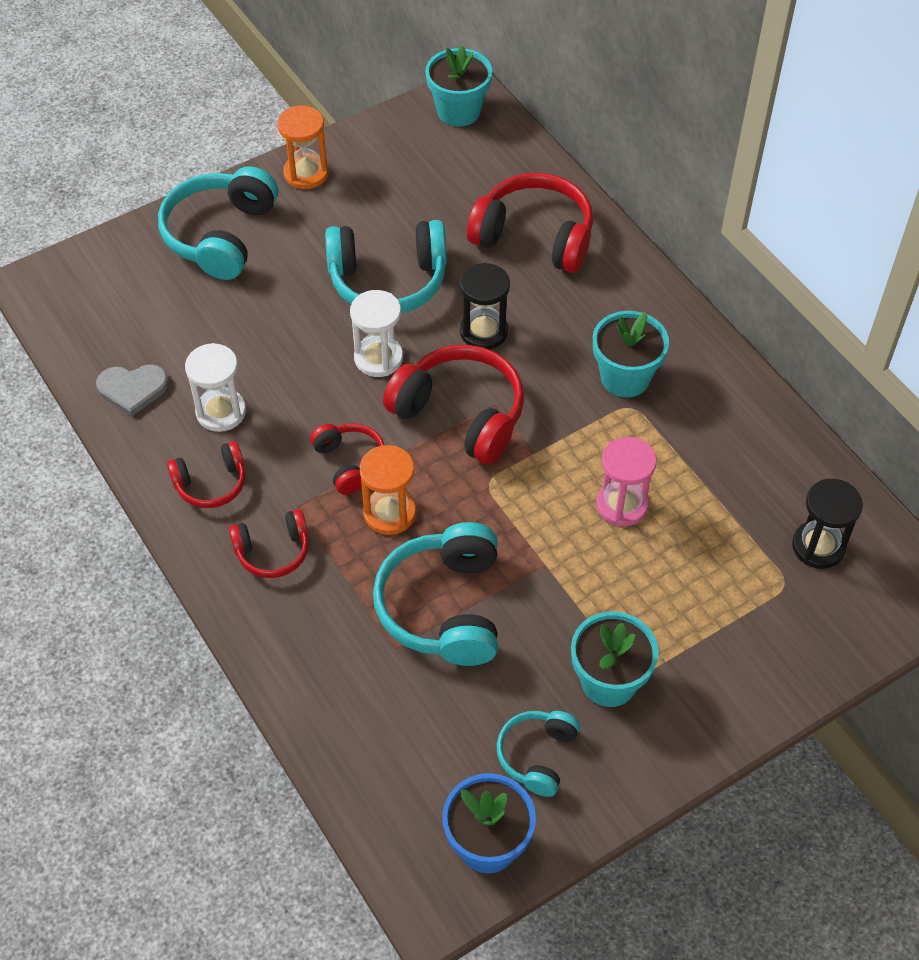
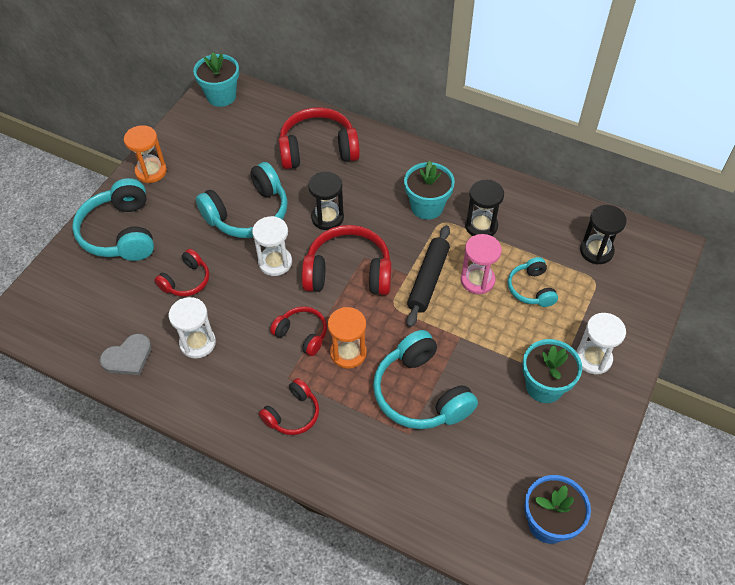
camera: 30 degrees left, 0 degrees up
red headphones [167,441,245,508] -> red headphones moved to [154,249,209,296]
turquoise headphones [497,711,580,797] -> turquoise headphones moved to [508,257,558,307]
none -> black rolling pin [406,225,450,327]
none -> black hourglass [465,180,504,236]
none -> white hourglass [576,313,626,374]

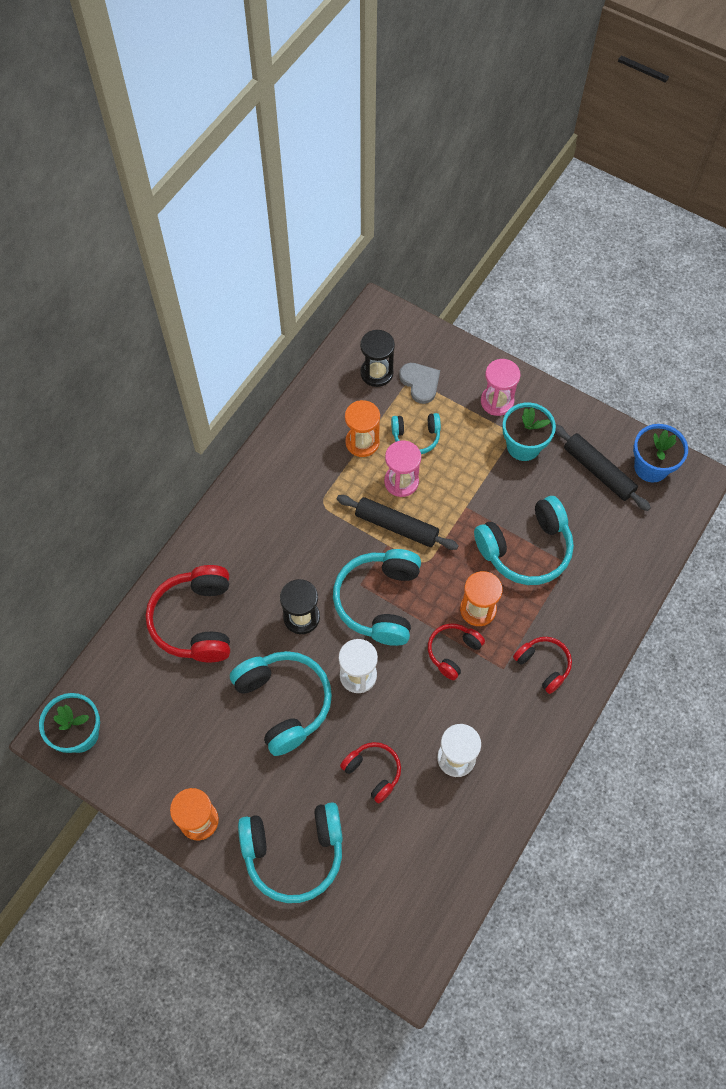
camera: 85 degrees left, 10 degrees up
grey heart [100,334,152,375] -> grey heart moved to [399,363,440,404]
red headphones [302,225,392,295] -> turquoise headphones [333,549,421,646]
turquoise flower pot [404,160,455,220] -> none
black hourglass [465,180,504,236] -> none
white hourglass [576,313,626,374] -> pink hourglass [481,359,521,416]
none -> orange hourglass [345,400,380,457]
none -> black rolling pin [555,424,651,511]

